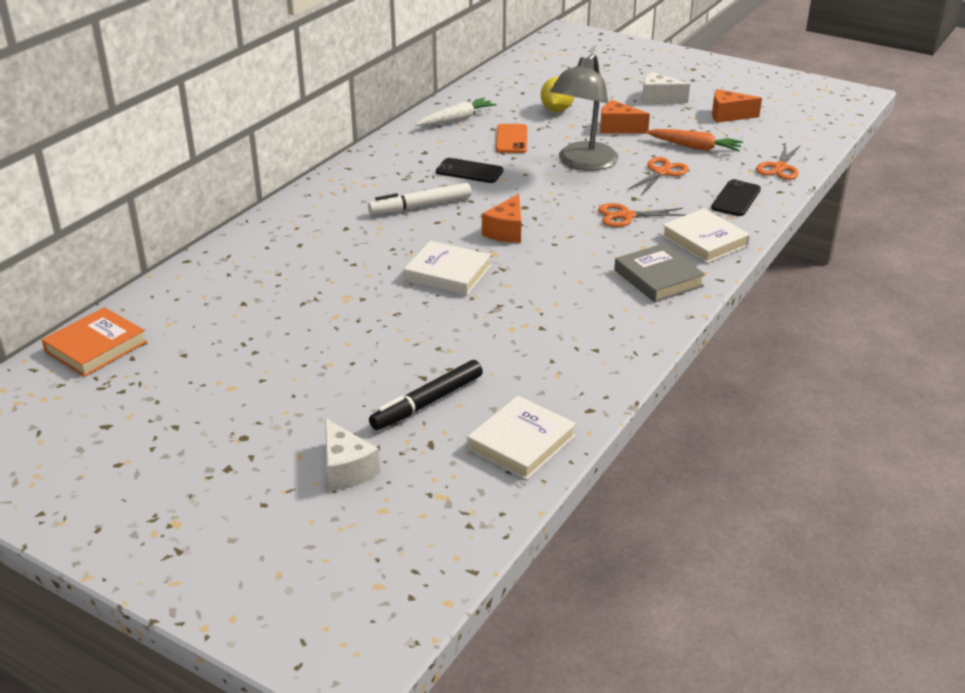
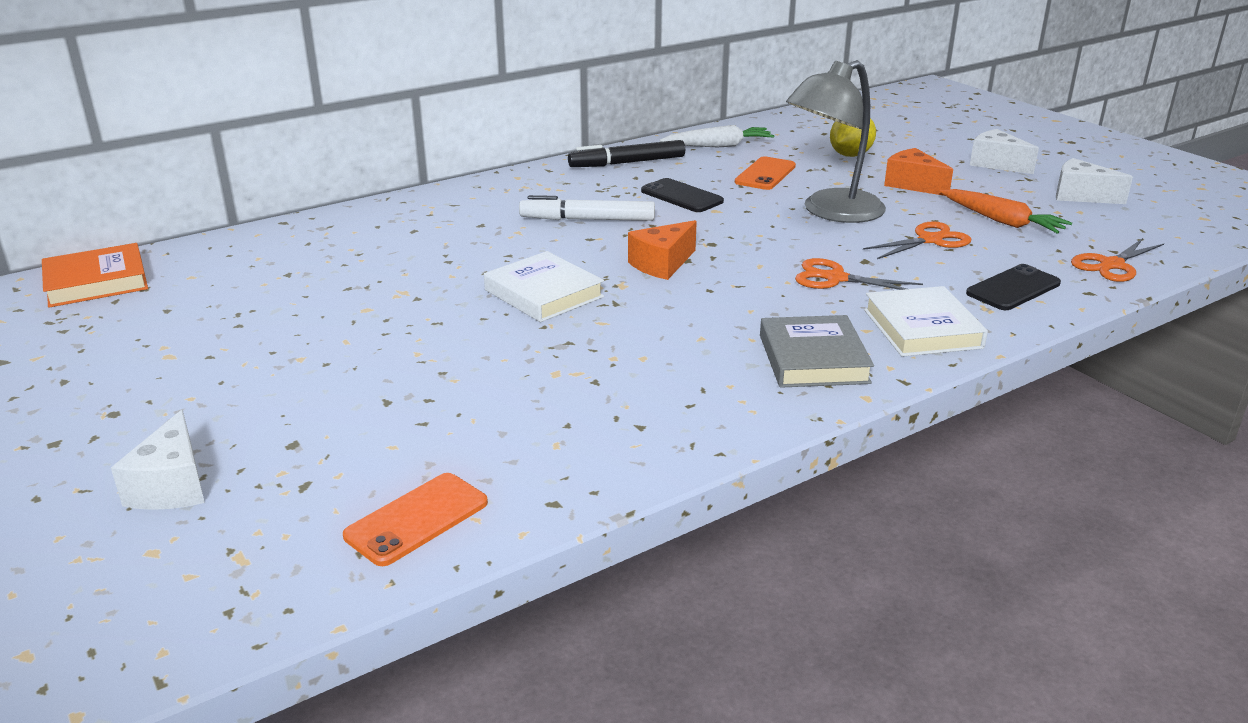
camera: 25 degrees right, 5 degrees down
black marker [369,360,483,430] -> black marker moved to [568,140,685,167]
white book [467,396,576,480] -> orange phone [343,473,488,566]
orange cheese [712,89,762,123] -> white cheese [1056,158,1133,204]

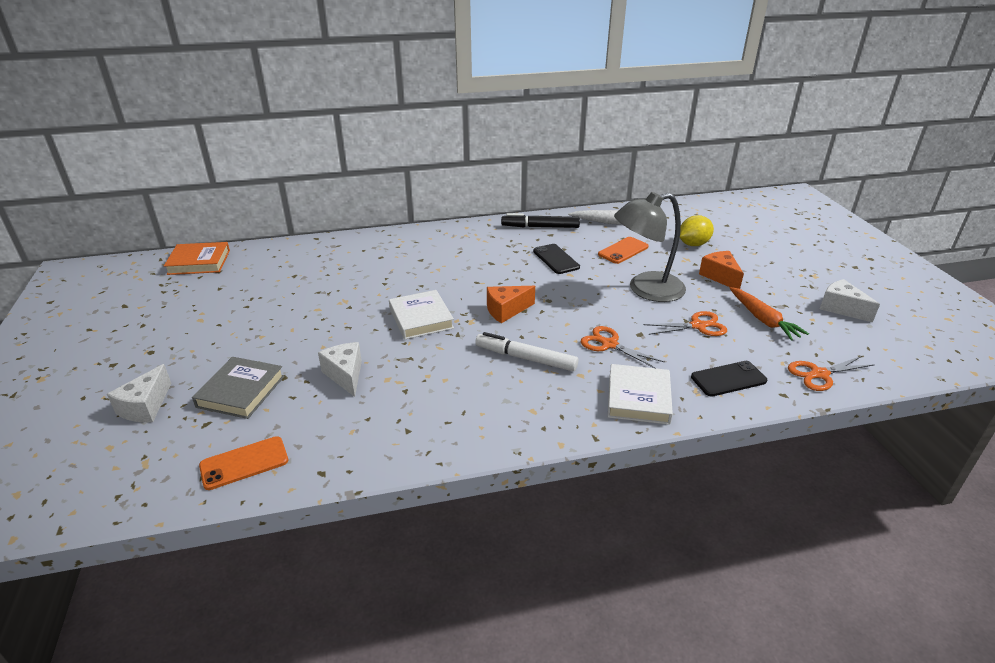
camera: 20 degrees right, 5 degrees up
white marker [519,195,655,221] -> white marker moved to [475,332,578,371]
grey book [760,315,874,388] -> grey book moved to [192,357,284,419]
white cheese [970,129,1039,174] -> white cheese moved to [318,342,362,397]

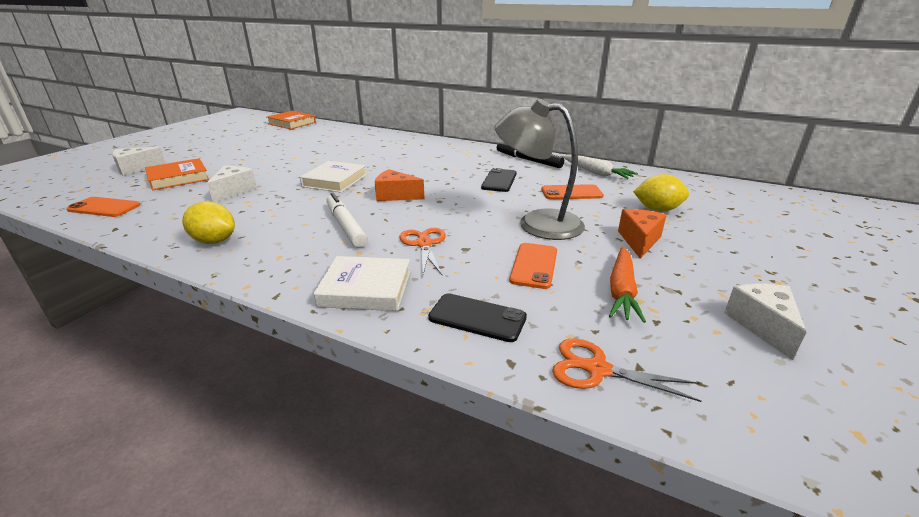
camera: 40 degrees right, 5 degrees down
grey book [192,357,284,419] -> orange book [145,158,209,190]
white book [608,364,673,425] -> white book turned 45 degrees clockwise [314,256,410,311]
orange scissors [644,311,727,336] -> orange phone [509,243,557,289]
none -> yellow lemon [182,201,235,244]

